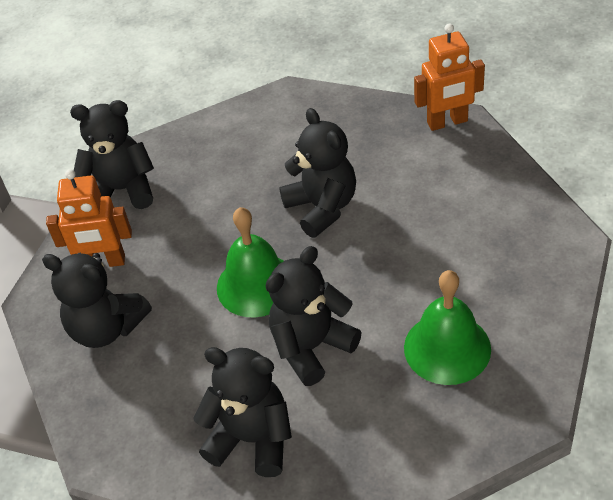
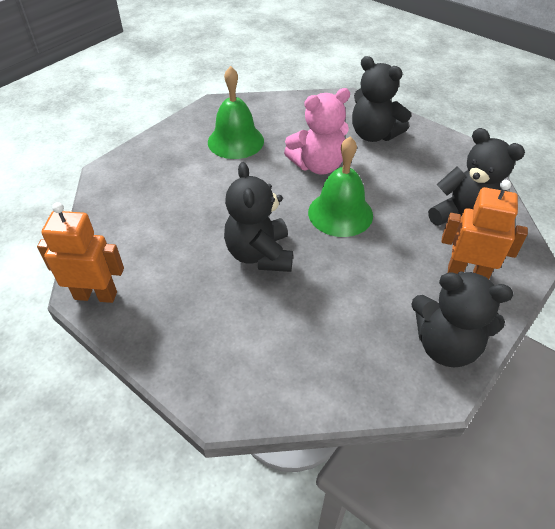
camera: 165 degrees left, 0 degrees up
black teddy bear [266,246,362,386] -> pink teddy bear [284,88,350,174]

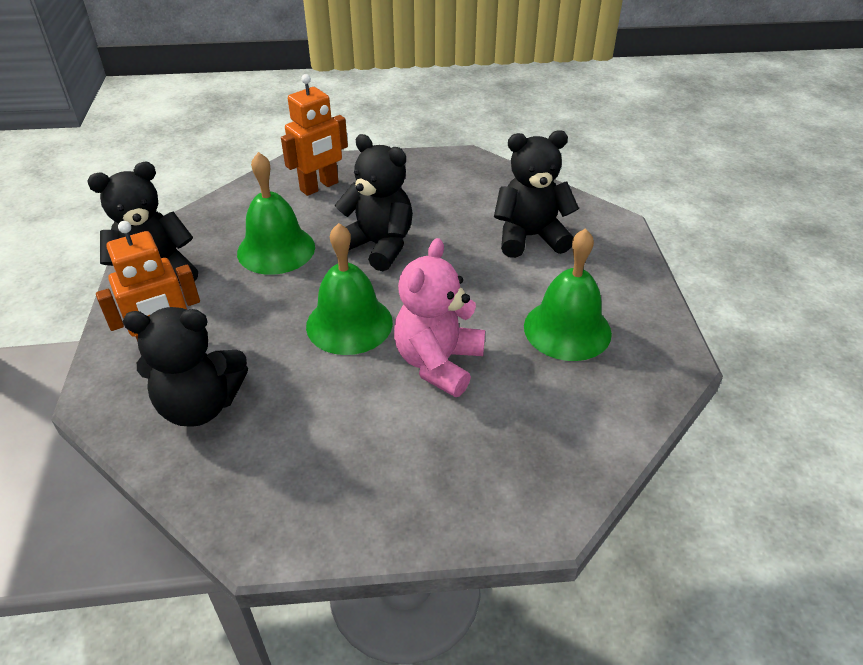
camera: 135 degrees right, 5 degrees down
orange robot [37,202,124,303] -> orange robot moved to [281,74,348,196]
black teddy bear [352,56,411,142] -> black teddy bear moved to [494,130,579,258]
none -> green bell [237,152,315,275]

